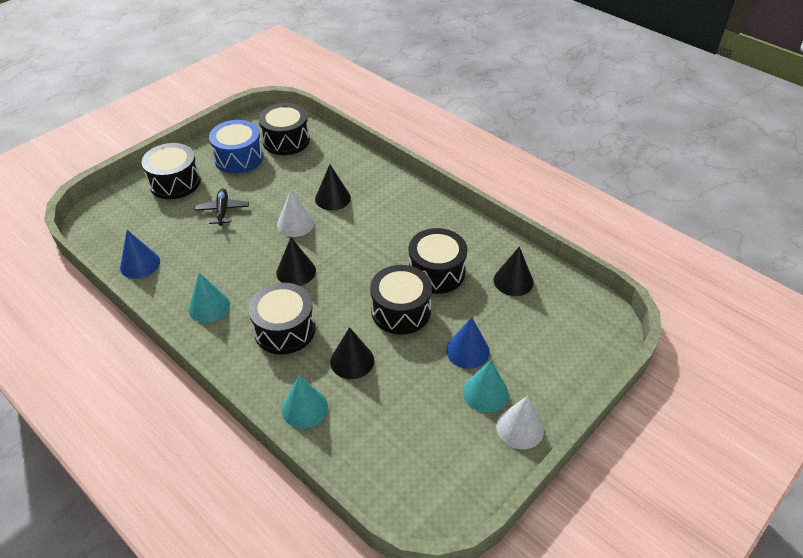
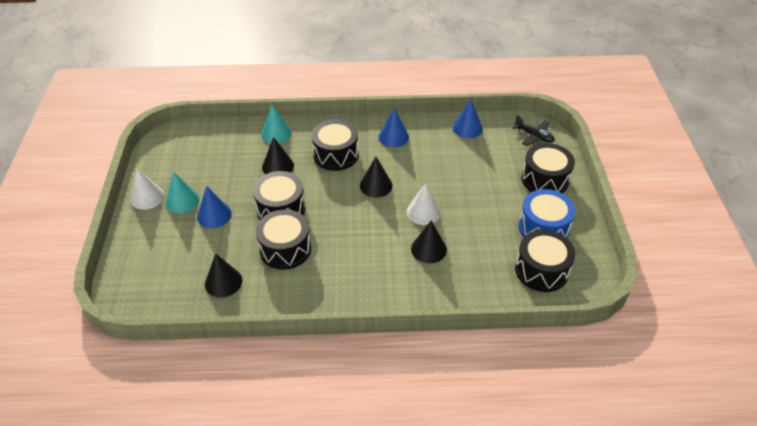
camera: 135 degrees right, 0 degrees up
turquoise cone [188,273,230,323] -> blue cone [379,108,409,148]
black plane [195,189,249,226] -> black plane moved to [512,115,555,146]

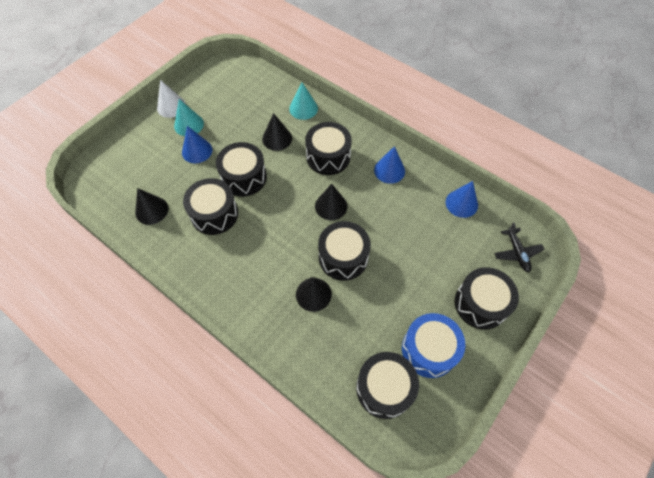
camera: 40 degrees right, 15 degrees up
white cone [407,183,441,225] -> black drum [318,221,371,281]

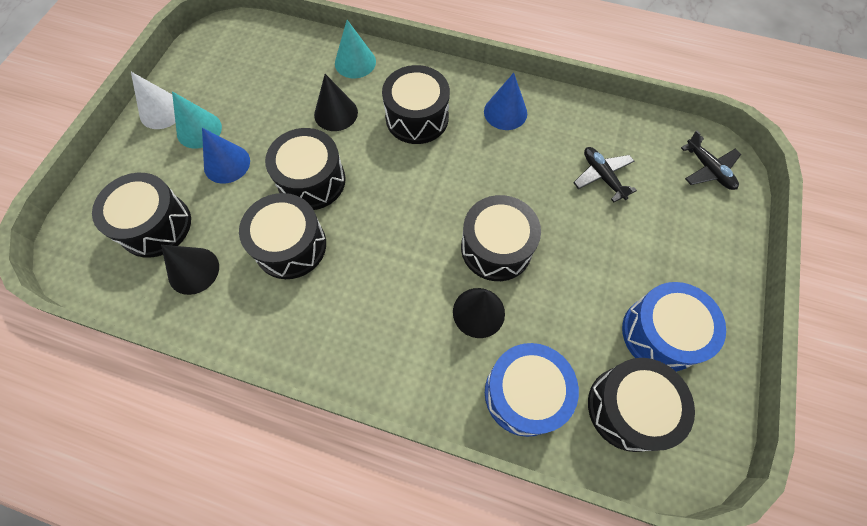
camera: 20 degrees left, 5 degrees up
black cone [315,184,347,220] -> none
blue cone [446,181,478,218] -> none
black drum [455,267,519,329] -> black drum moved to [92,173,191,258]
none -> blue drum [485,343,579,437]
none -> black plane [573,147,637,202]

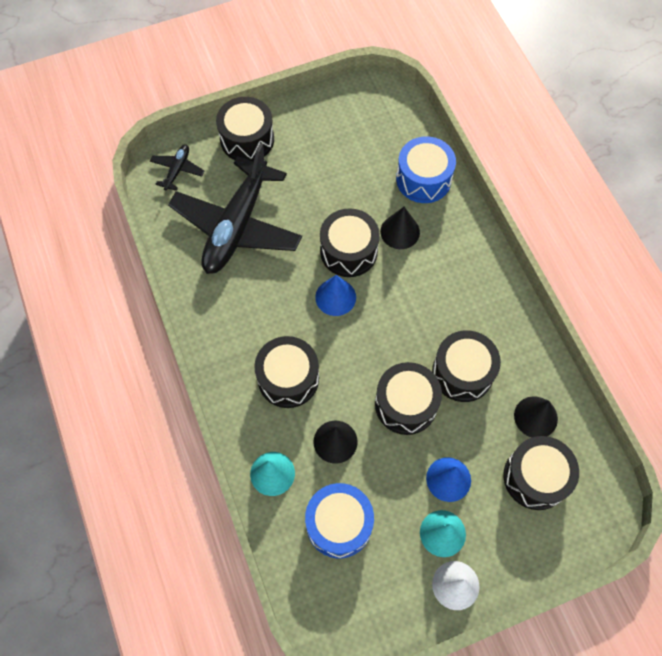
camera: 130 degrees left, 0 degrees up
blue cone [484,73,527,130] -> blue cone moved to [315,275,356,316]
black plane [573,147,637,202] -> black plane [168,143,302,274], size x2.37
black drum [588,358,695,452] -> black drum moved to [216,97,274,162]
blue drum [622,282,726,372] -> blue drum moved to [305,483,374,558]

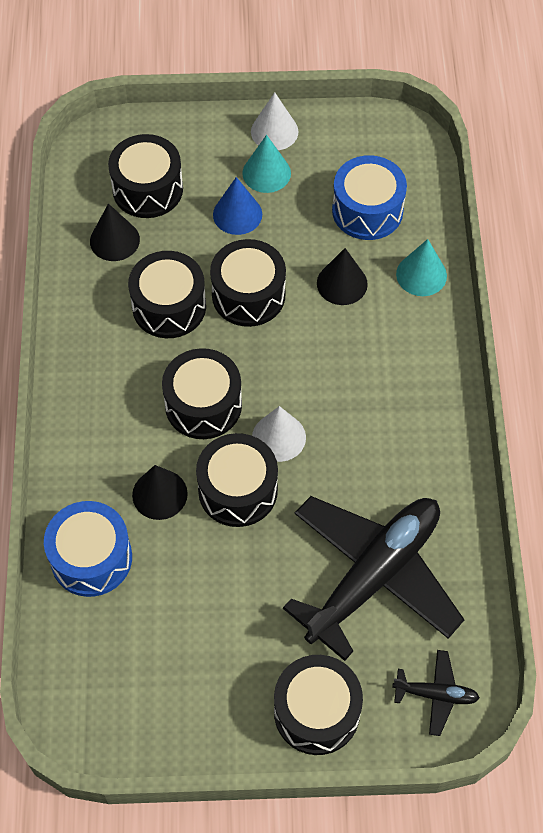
camera: 160 degrees left, 5 degrees down
black plane [150,145,204,191] -> black plane turned 120 degrees counterclockwise [392,650,480,736]
black drum [254,336,319,408] -> black drum moved to [162,348,242,439]
blue cone [315,275,356,316] -> white cone [252,406,306,462]

